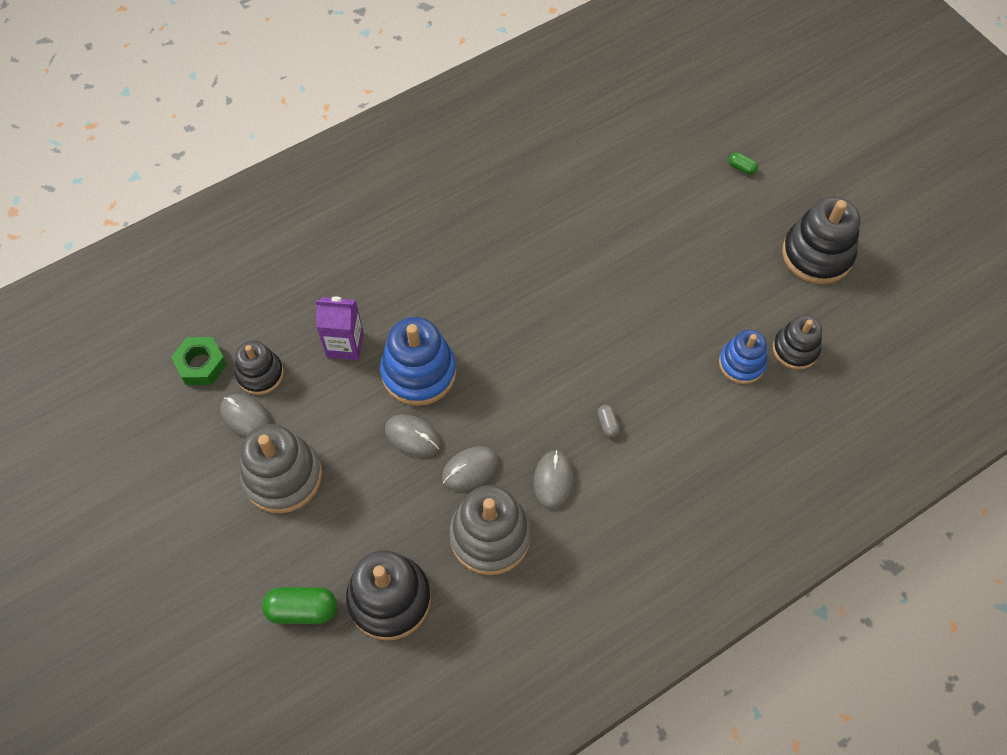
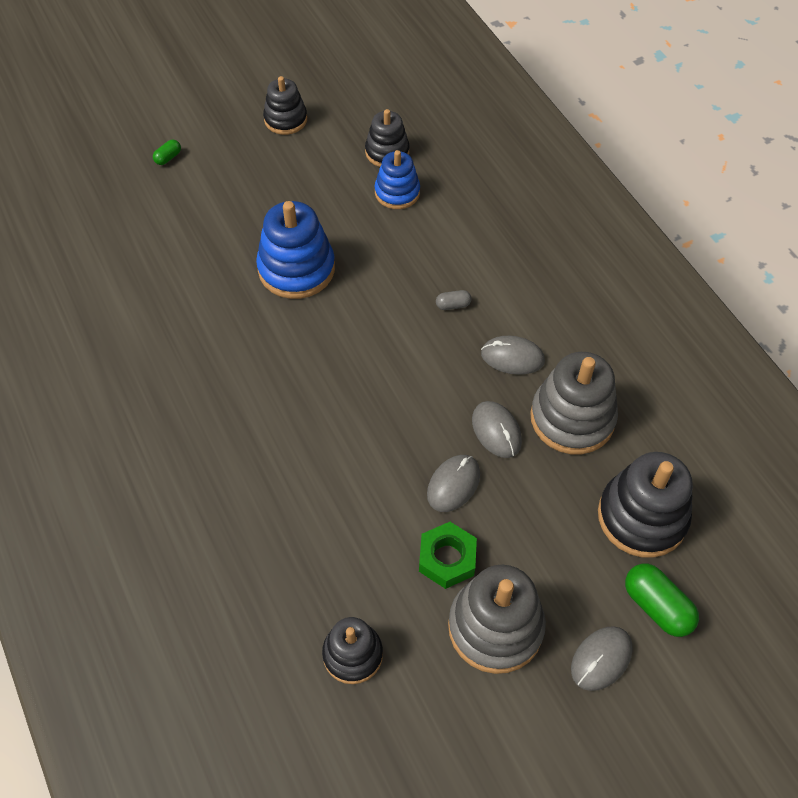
camera: 85 degrees left, 5 degrees down
green nut [171,337,227,385] -> green nut moved to [419,522,477,589]
grey mouse [220,394,272,438] -> grey mouse moved to [571,626,633,691]
green capsule [262,587,337,624] -> green capsule turned 45 degrees counterclockwise [625,563,699,637]
purple carton [315,297,364,360] -> none
blue stacking toy [380,317,456,406] -> blue stacking toy moved to [256,201,335,299]
black stacking toy [782,197,860,284] -> black stacking toy [263,76,307,135], size x0.62

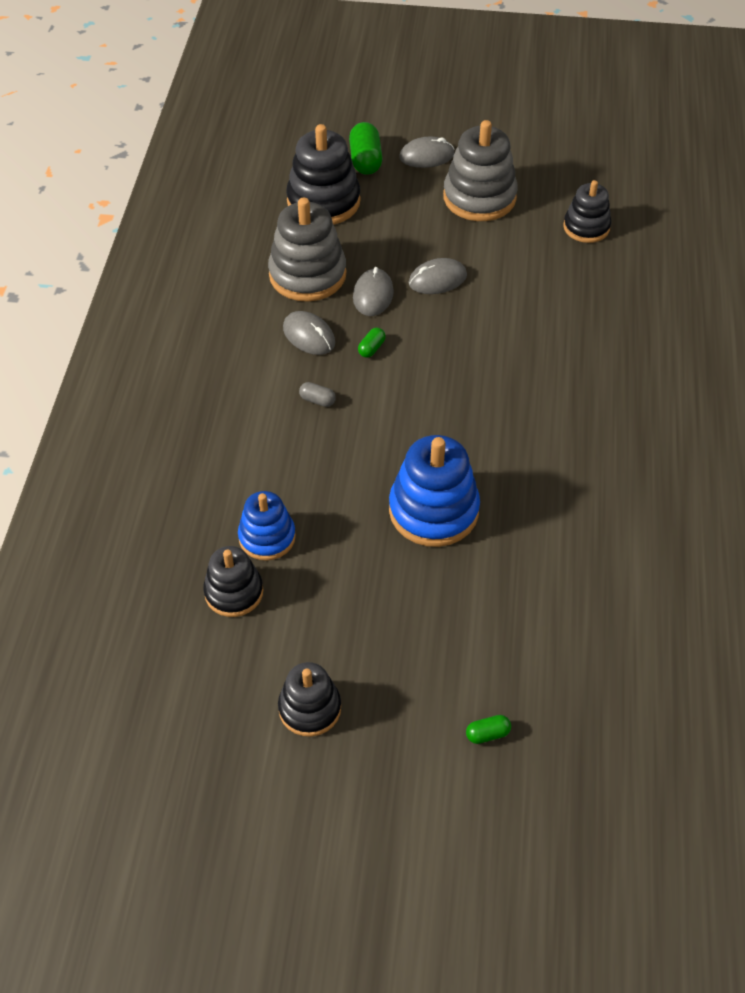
camera: 145 degrees left, 5 degrees down
green nut [419,522,477,589] -> none
none -> green capsule [358,328,386,358]

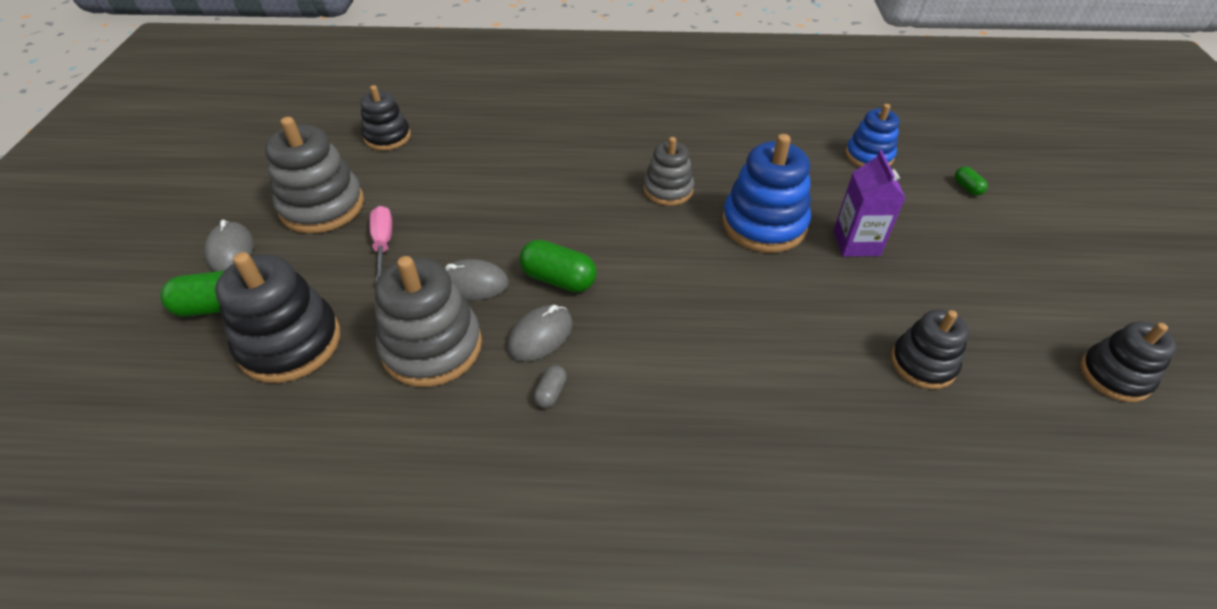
camera: 95 degrees left, 5 degrees down
blue stacking toy [238,491,296,561] -> blue stacking toy moved to [845,104,900,167]
black stacking toy [278,662,341,737] -> black stacking toy moved to [1080,322,1176,402]
grey capsule [299,382,336,407] -> grey capsule moved to [534,365,567,408]
green capsule [358,328,386,358] -> green capsule [519,240,596,292], size x1.94
grey mouse [408,258,467,294] -> none
none -> pink screwdriver [369,206,392,282]
none -> grey stacking toy [643,137,694,206]
none -> purple carton [833,150,905,257]

